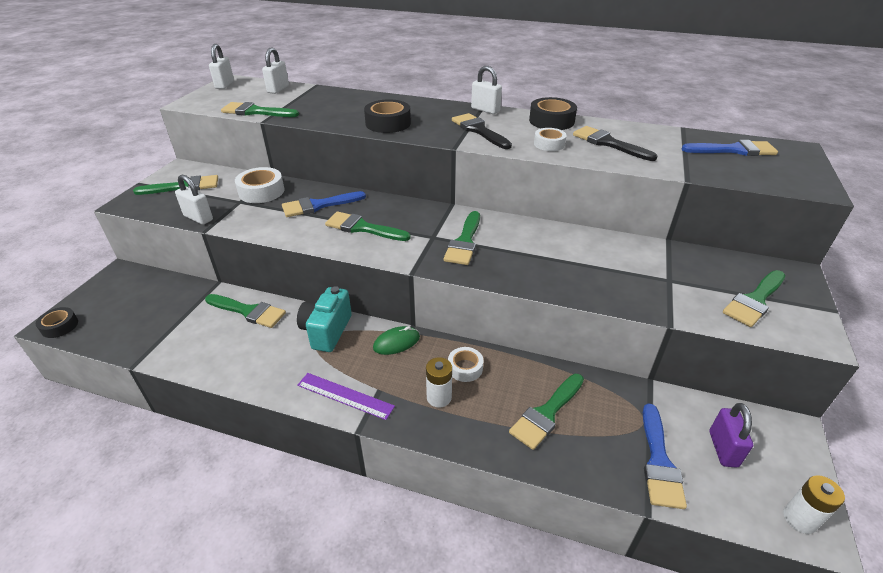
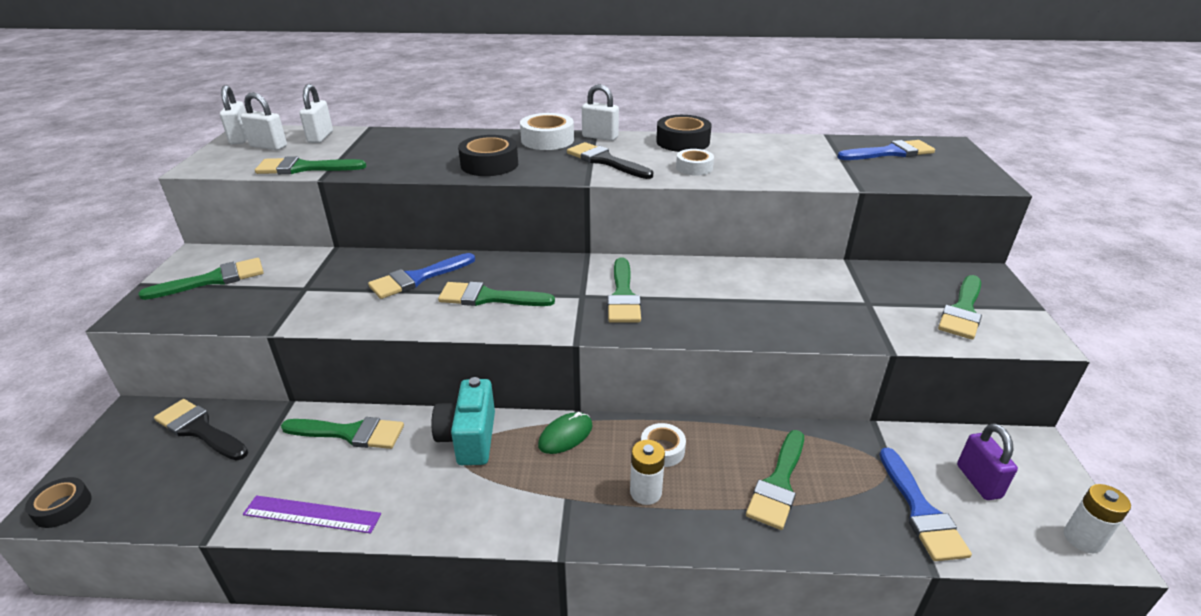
camera: 15 degrees left, 5 degrees down
white padlock [175,175,213,225] -> white padlock moved to [241,92,287,150]
white tape [235,167,284,203] -> white tape moved to [520,113,574,150]
purple ruler [297,373,395,420] -> purple ruler moved to [243,495,381,534]
black brush [573,126,658,161] -> black brush moved to [154,399,248,461]

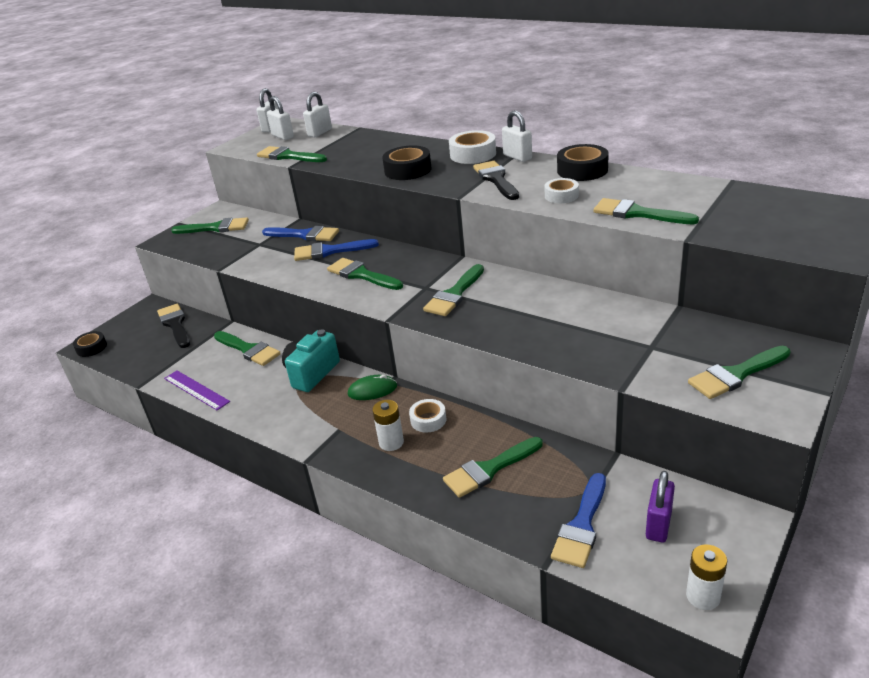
camera: 35 degrees right, 0 degrees up
blue brush [837,140,935,160] -> blue brush moved to [262,226,339,241]
none -> green brush [593,198,699,224]

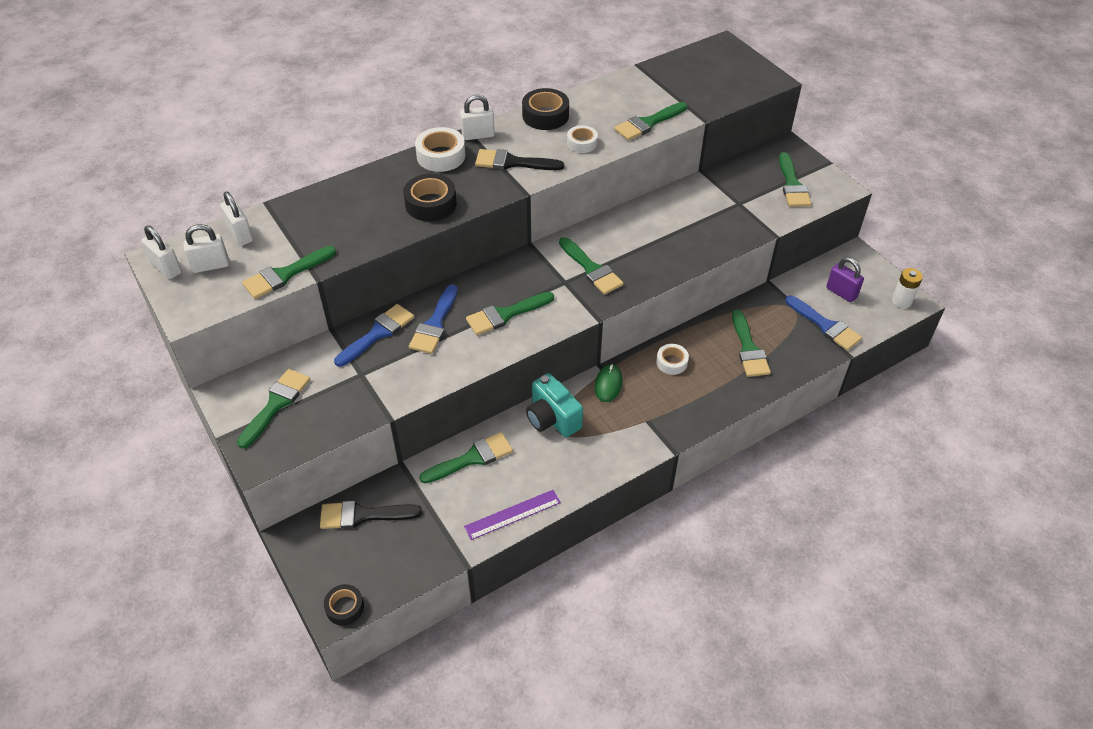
camera: 70 degrees left, 15 degrees up
white battery [372,400,404,451] -> none

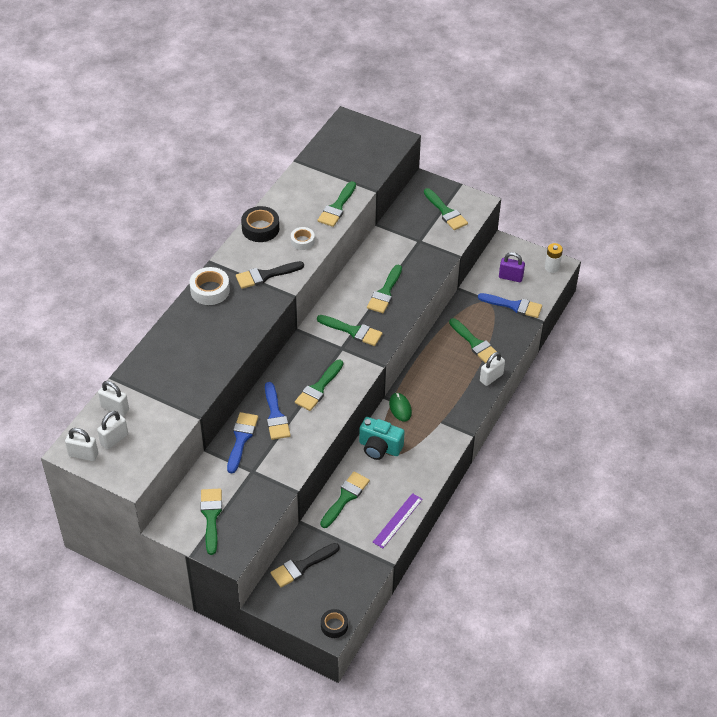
camera: 30 degrees left, 0 degrees up
green brush [242,246,336,299] -> green brush moved to [367,265,402,313]
black tape [403,174,457,221] -> none
white padlock [460,95,495,140] -> white padlock moved to [480,352,505,386]
white tape [656,344,689,375] -> none

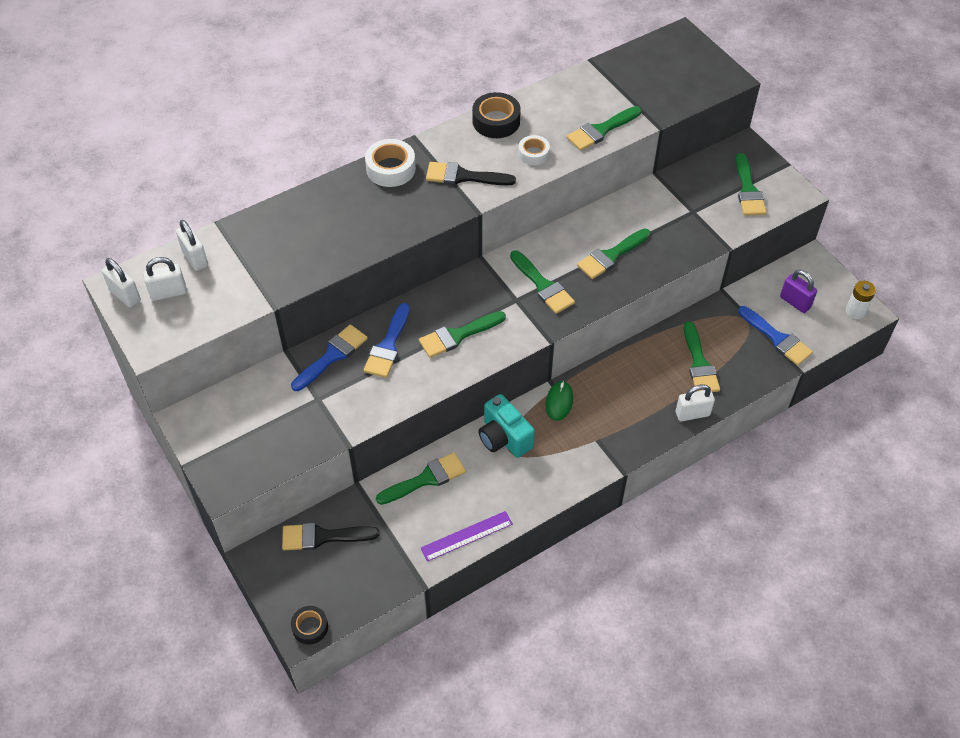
camera: 30 degrees right, 5 degrees up
green brush [200,489,222,555] -> none

